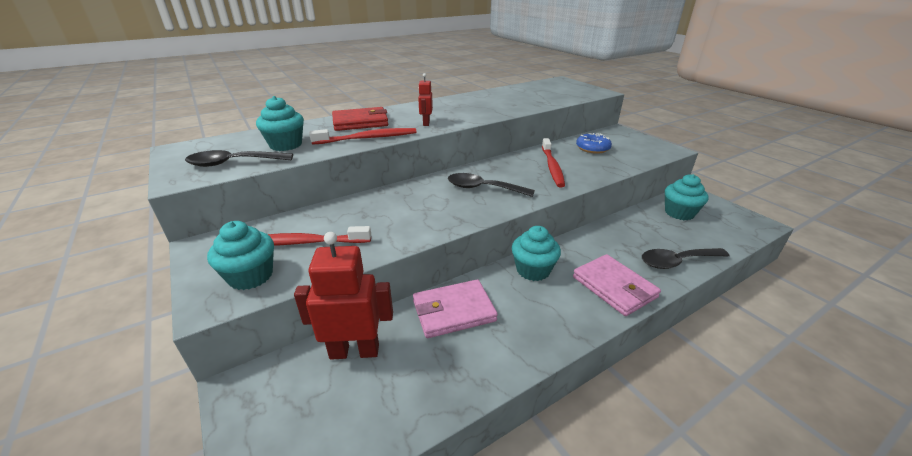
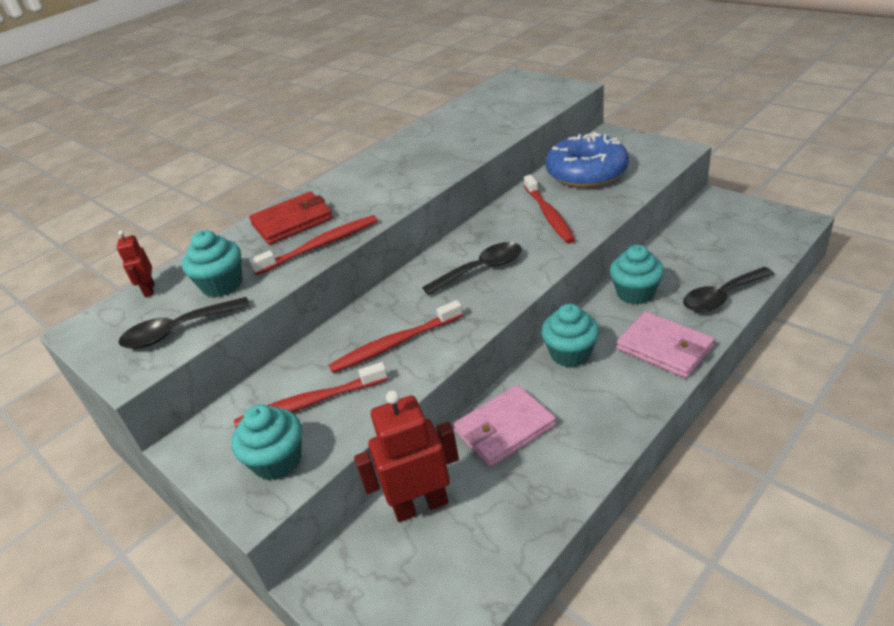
camera: 10 degrees left, 5 degrees up
red robot [418,73,433,126] -> red robot moved to [117,230,155,297]
black spoon [448,173,535,197] -> black spoon turned 150 degrees clockwise [422,242,522,295]
blue donut [576,133,612,154] -> blue donut [546,132,629,188], size x1.85
turquoise cupcake [665,174,709,220] -> turquoise cupcake moved to [610,245,664,305]
none -> red toothbrush [329,300,463,373]

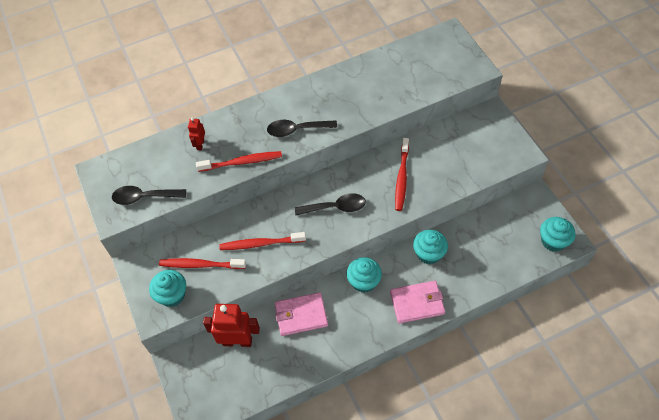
camera: 20 degrees right, 20 degrees up
red robot [117,230,155,297] -> red robot moved to [188,118,205,150]
turquoise cupcake [182,230,242,297] -> turquoise cupcake moved to [540,217,576,252]
red wallet [249,191,333,245] -> none
blue donut [546,132,629,188] -> none
pink wallet [617,311,715,378] -> pink wallet turned 75 degrees counterclockwise [390,281,445,323]
black spoon [683,267,774,312] -> black spoon moved to [267,120,337,137]

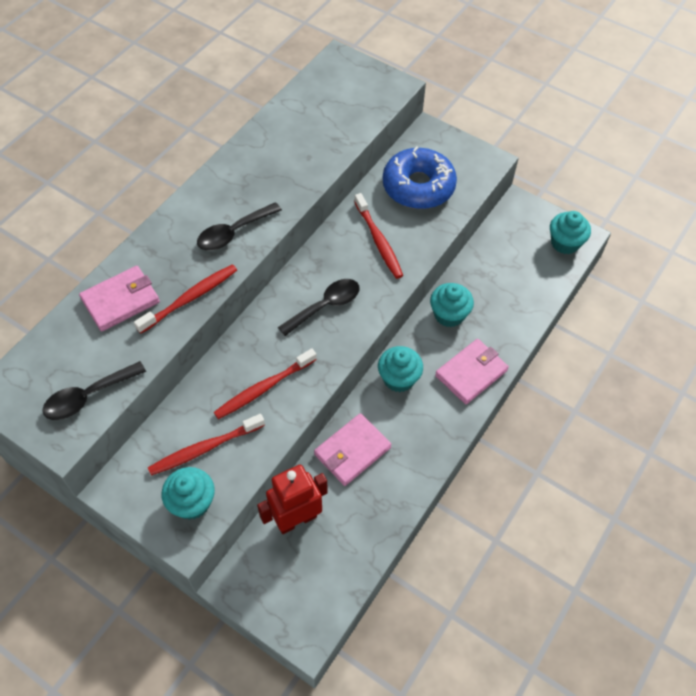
camera: 35 degrees left, 0 degrees up
red robot [188,118,205,150] -> pink wallet [79,266,160,331]
none -> blue donut [383,146,457,209]

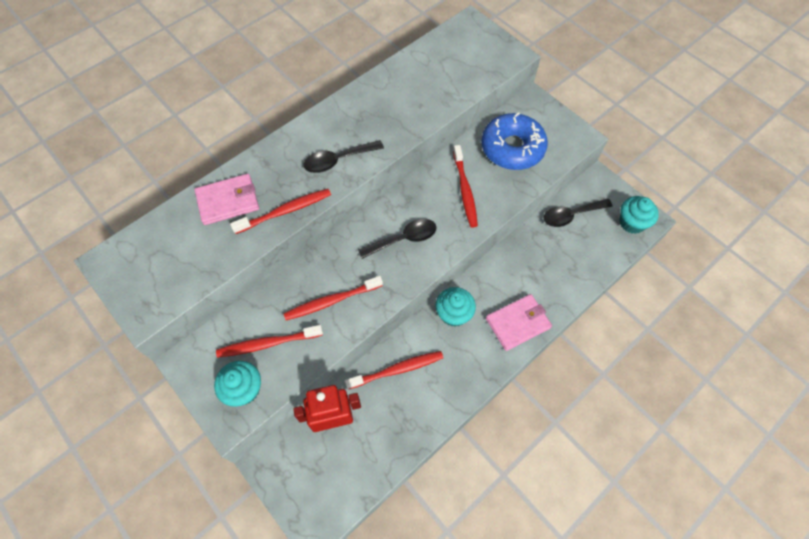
camera: 15 degrees right, 5 degrees up
black spoon [42,361,146,420] -> black spoon moved to [544,199,613,227]
pink wallet [314,413,391,486] -> red toothbrush [345,351,443,389]
turquoise cupcake [430,283,474,327] -> none

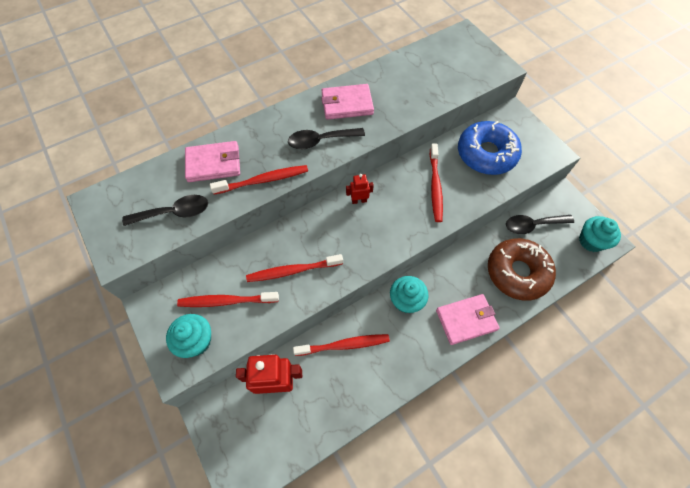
camera: 10 degrees right, 0 degrees up
black spoon [358,219,437,259] -> black spoon moved to [122,195,208,226]
none -> pink wallet [321,84,374,120]
none -> red robot [346,174,374,204]
none -> brown donut [488,238,556,301]

